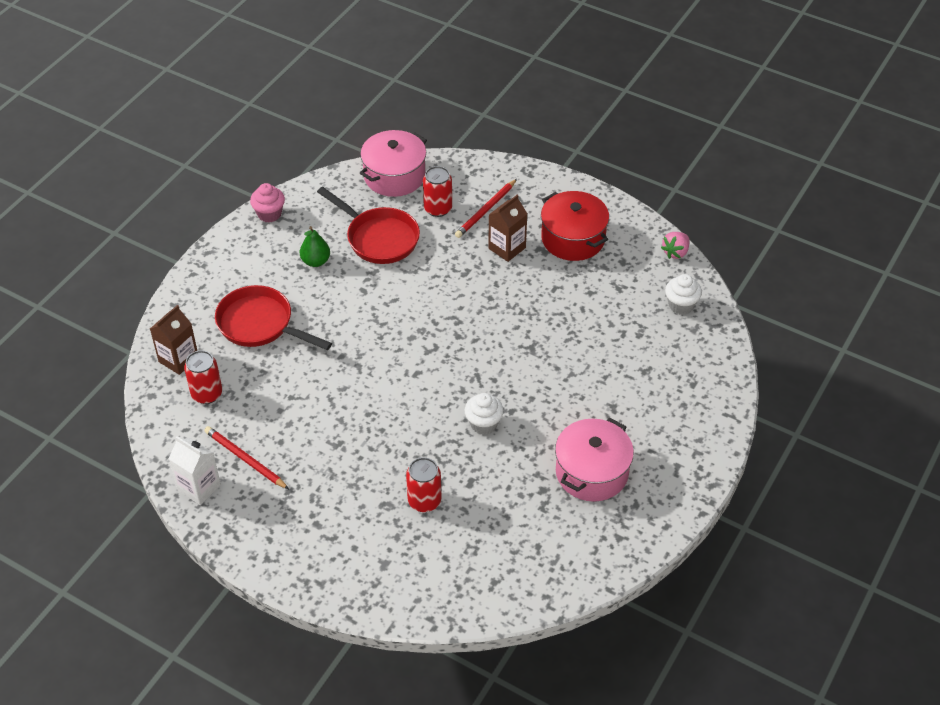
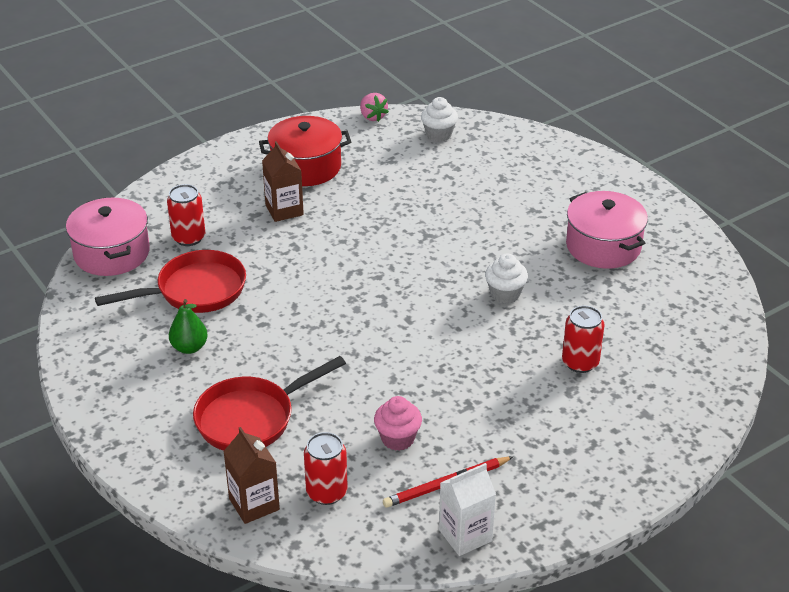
camera: 65 degrees left, 10 degrees down
pink cupcake [250,183,285,223] -> pink cupcake moved to [374,396,422,451]
red pencil [455,179,517,238] -> none

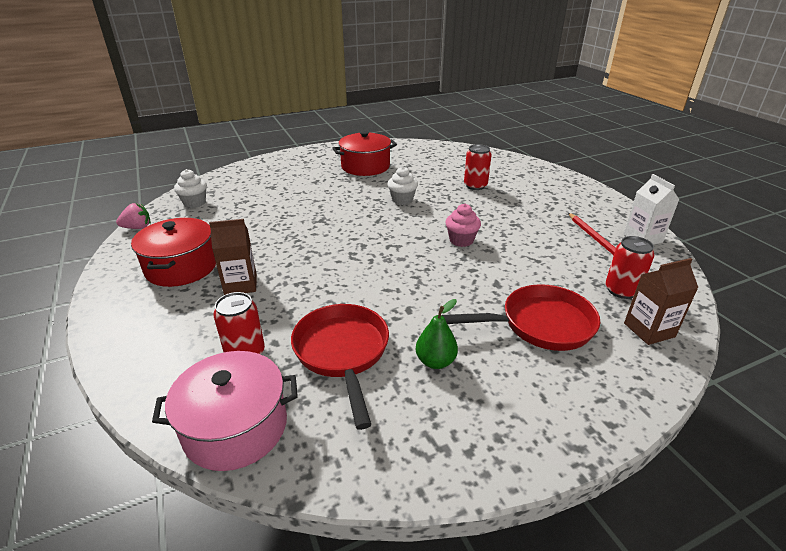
camera: 80 degrees left, 5 degrees down
red pan [193,356,346,450] -> red pan turned 75 degrees counterclockwise [442,284,600,351]
pink cupcake [374,396,422,451] -> pink cupcake moved to [445,204,481,247]
pink pot [566,191,648,269] -> red pot [332,131,397,176]

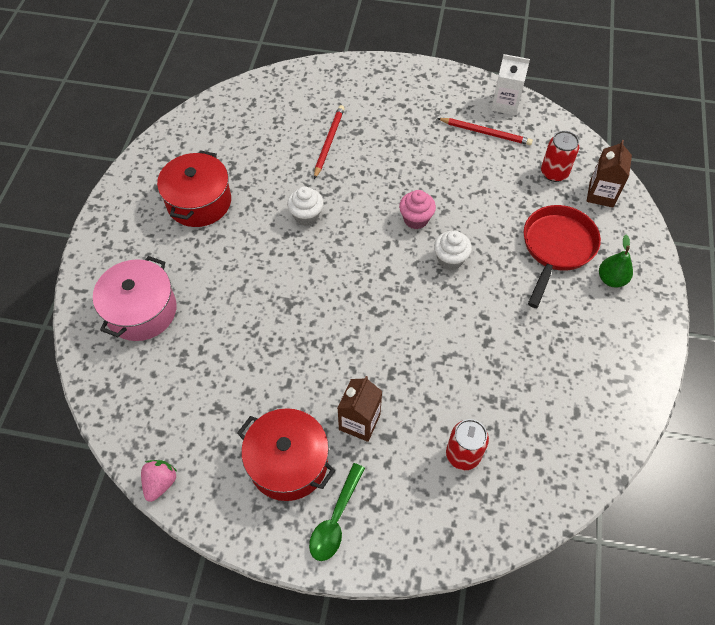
camera: 55 degrees left, 25 degrees up
pink pot [152,351,298,471] -> pink pot moved to [93,256,177,341]
white cupcake [174,169,207,208] -> white cupcake moved to [434,231,472,270]
red pan [291,304,389,430] -> none
green pear [416,299,458,369] -> green pear moved to [599,235,633,287]
red can [464,144,492,190] -> red pencil [314,105,345,179]
none -> green spoon [309,463,365,561]

